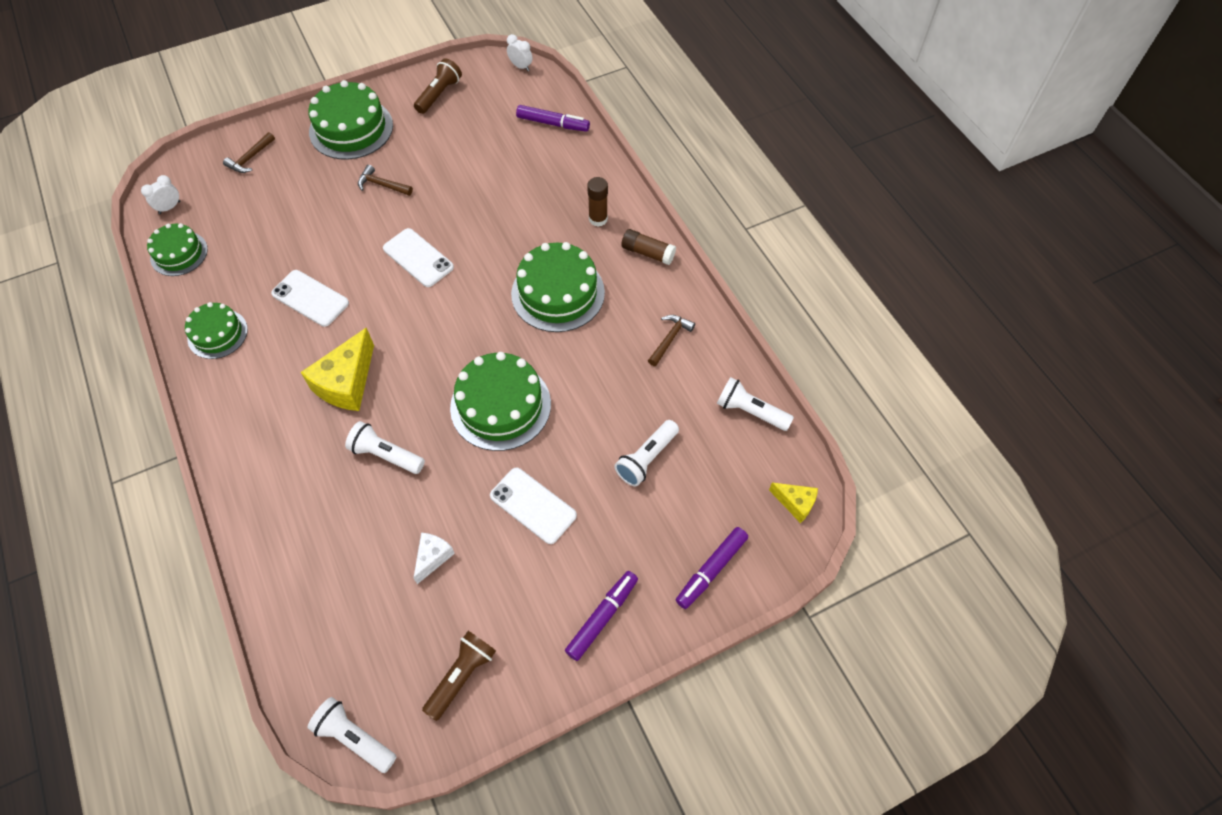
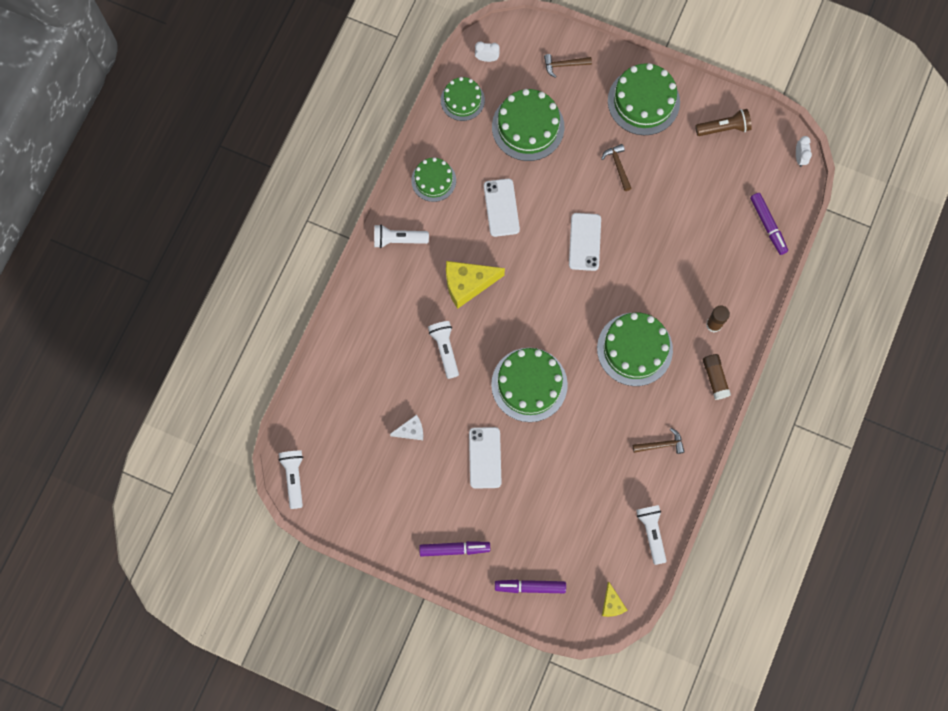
camera: 50 degrees right, 15 degrees up
brown flashlight [422,631,496,721] -> none
white flashlight [614,420,679,487] -> white flashlight moved to [374,224,429,248]
none -> green cake [492,89,564,161]

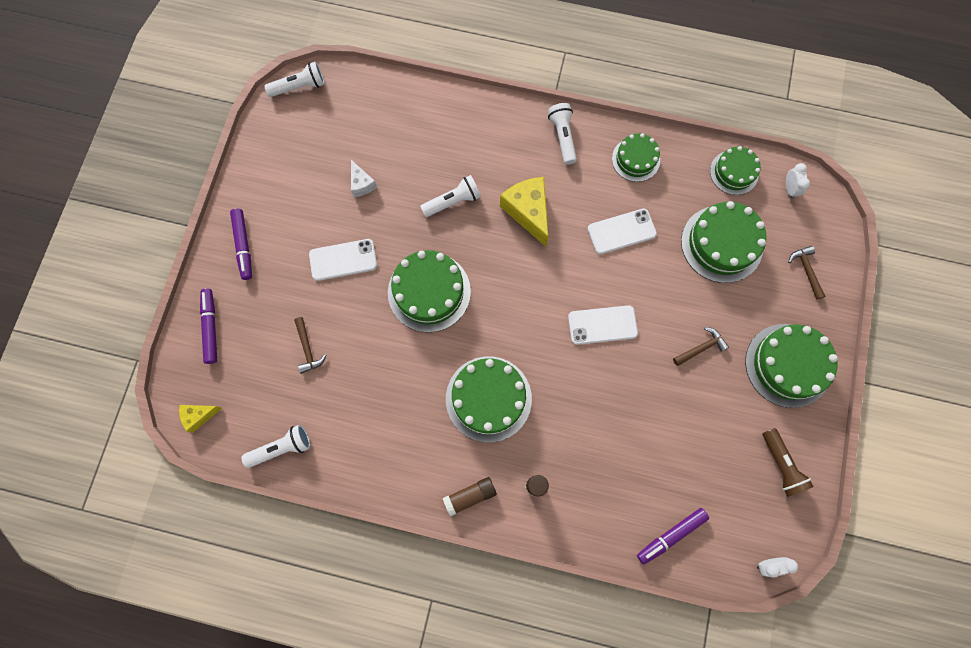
camera: 80 degrees right, 0 degrees up
brown hammer [633,428,685,454] -> brown hammer moved to [294,317,326,374]

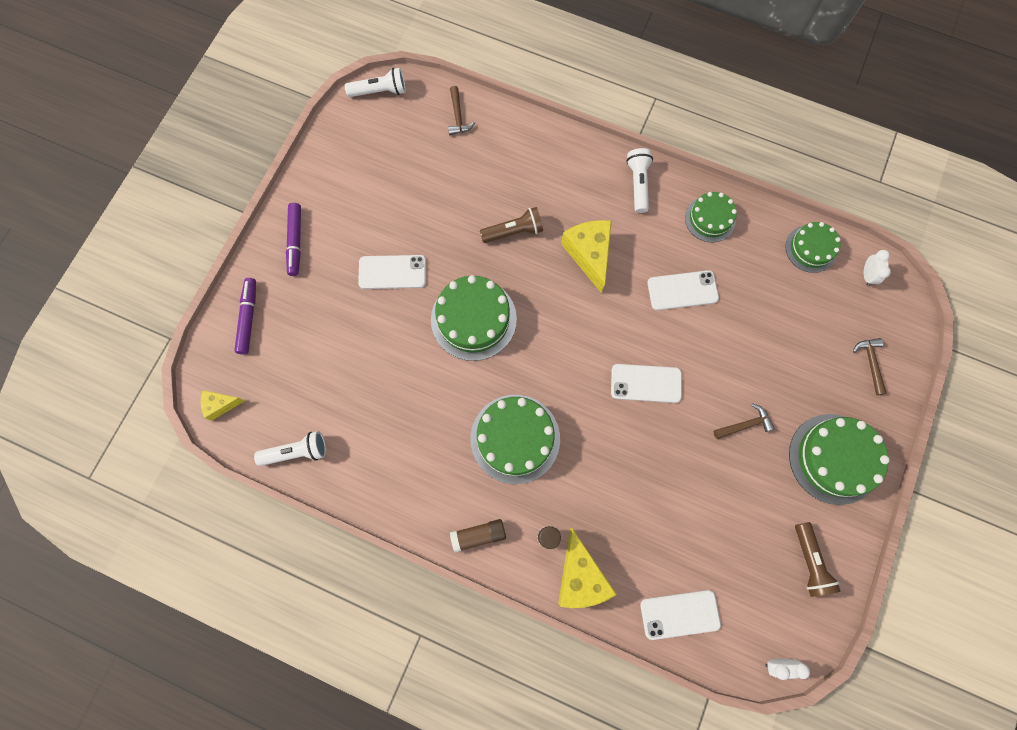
camera: 10 degrees right, 0 degrees up
brown hammer [294,317,326,374] -> brown hammer moved to [448,86,475,135]
white cheese [351,160,377,197] -> none
white flashlight [420,175,481,217] -> brown flashlight [480,207,543,243]
purple marker [637,508,709,565] -> white phone [640,590,721,640]
green cake [681,201,767,283] -> none
none -> yellow cheese [558,528,617,608]

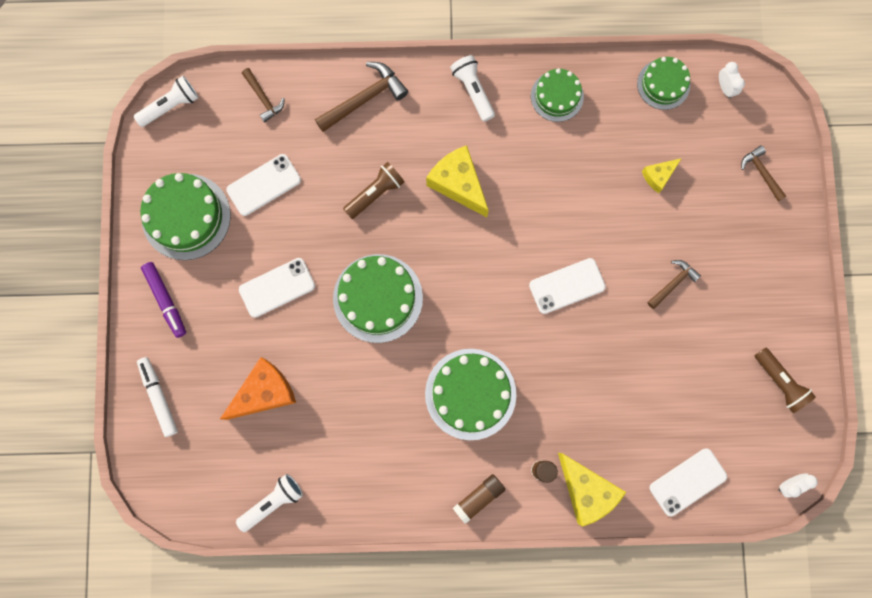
camera: 25 degrees left, 5 degrees up
yellow cheese [201,390,245,421] -> yellow cheese moved to [642,158,682,193]
purple marker [234,278,256,355] -> white marker [137,357,178,437]
white phone [647,270,719,310] -> white phone moved to [226,154,301,216]
green cake [789,414,890,505] -> green cake moved to [140,173,231,260]
none -> orange cheese [220,357,296,420]
none -> brown hammer [315,62,408,132]

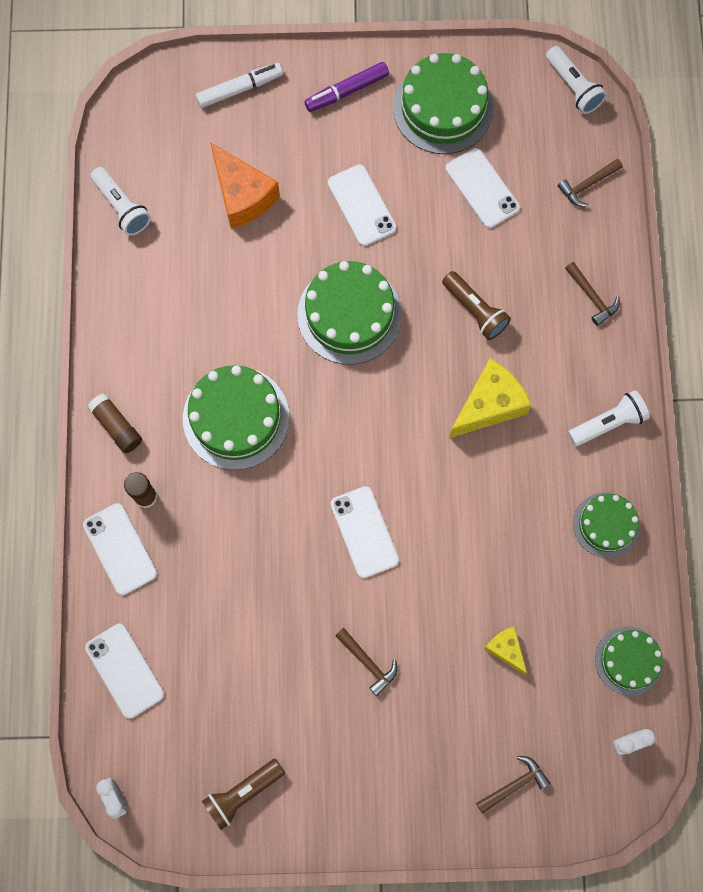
camera: 90 degrees right, 5 degrees down
brown hammer [315,62,408,132] -> brown hammer [565,262,620,326], size x0.60
yellow cheese [558,453,626,527] -> white phone [83,503,157,595]

